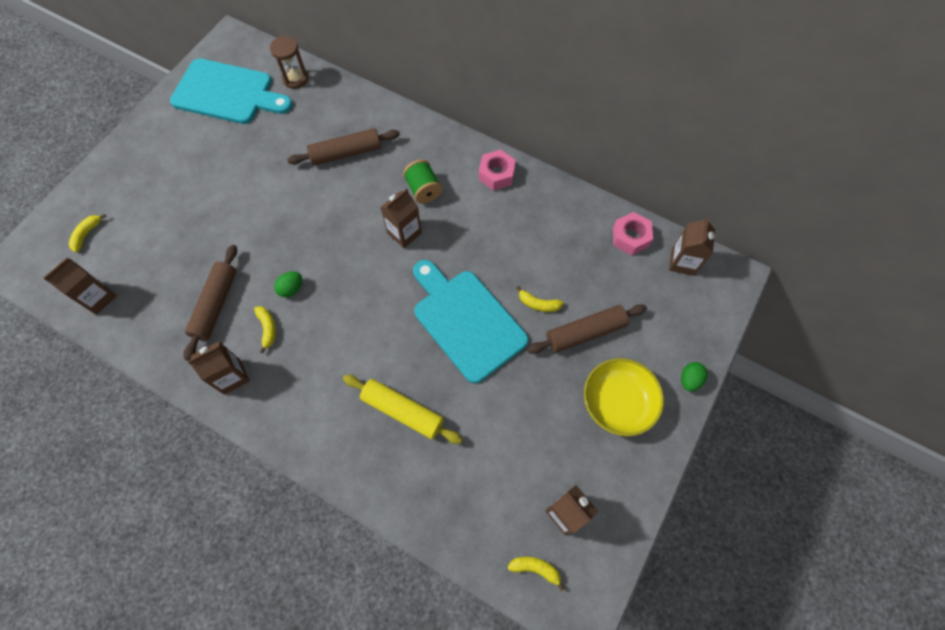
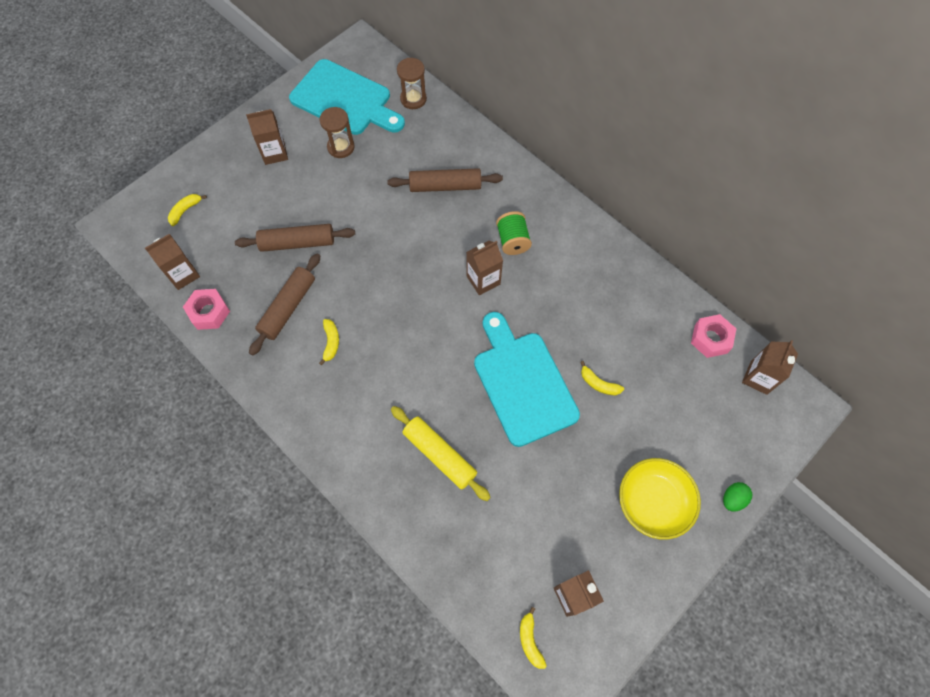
camera: 15 degrees right, 0 degrees up
brown carton [188,342,250,395] -> brown carton moved to [246,109,288,165]
green egg [274,271,302,297] -> none
pink nut [479,150,516,190] -> pink nut moved to [183,289,230,330]
yellow banana [508,557,565,591] -> yellow banana turned 135 degrees counterclockwise [520,607,547,669]
brown rolling pin [527,304,647,354] -> brown rolling pin moved to [235,224,355,252]
none -> brown hourglass [319,107,355,158]

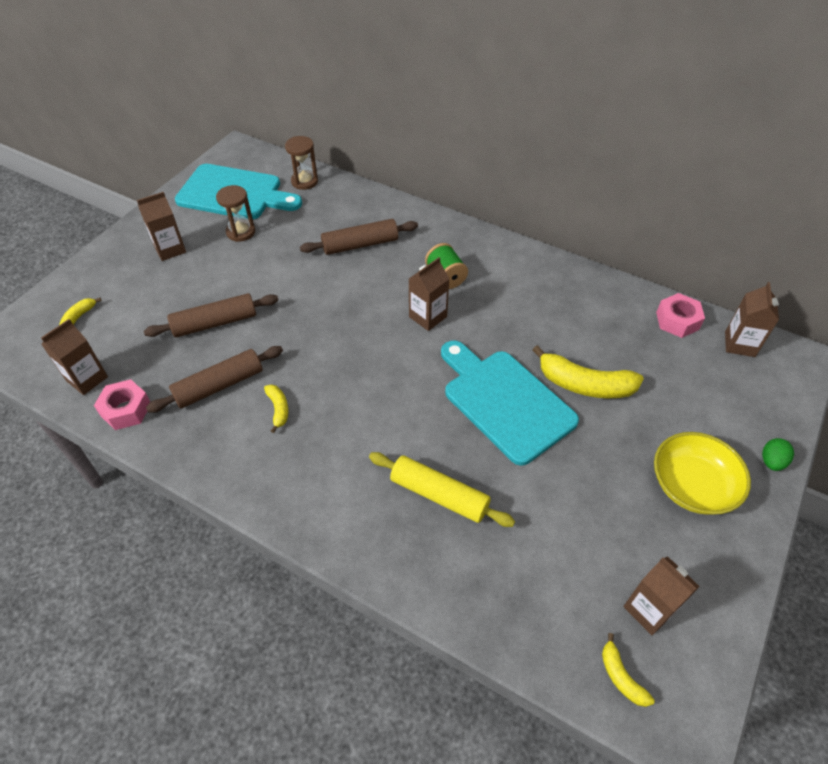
camera: 15 degrees left, 15 degrees down
brown rolling pin [249,254,320,356] -> brown rolling pin turned 45 degrees clockwise [146,346,283,413]
yellow banana [580,361,624,396] -> yellow banana [533,345,644,398], size x1.98

